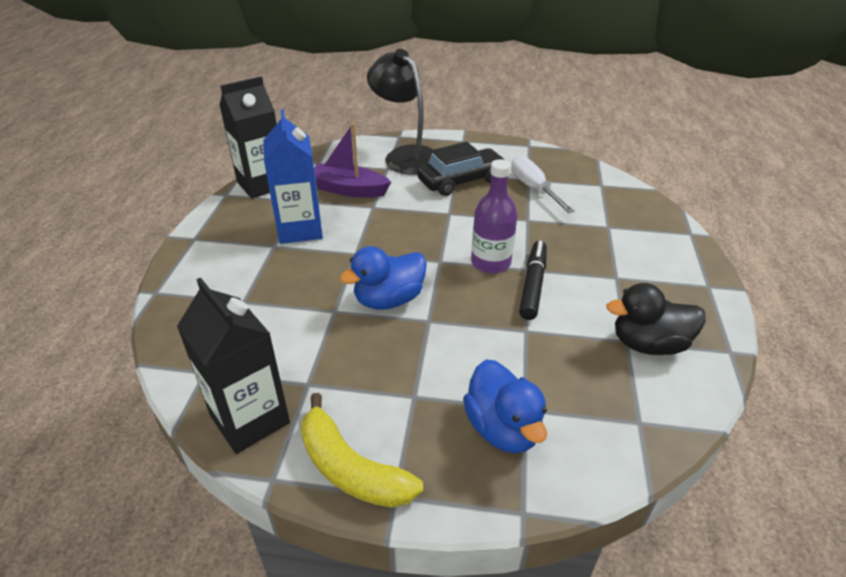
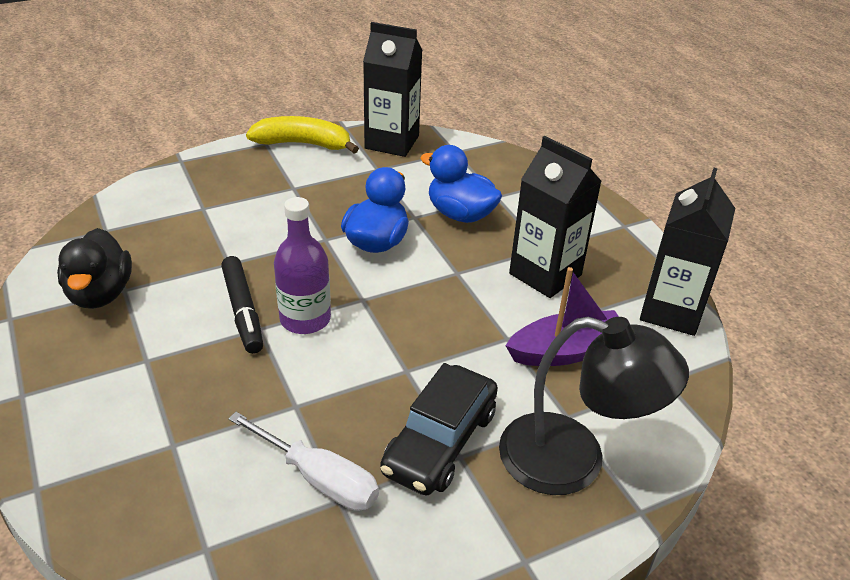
camera: 145 degrees right, 0 degrees up
blue carton [263,110,323,244] -> black carton [509,136,602,298]
blue duck [463,360,547,453] -> blue duck moved to [421,145,502,223]
black duck [606,283,706,355] -> black duck turned 120 degrees clockwise [57,228,132,309]

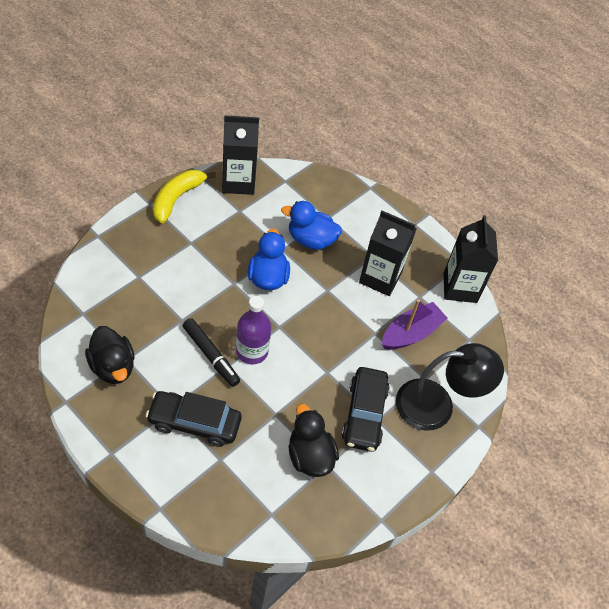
camera: 25 degrees left, 15 degrees up
white screwdriver [228,412,379,511] -> black duck [289,404,339,477]
yellow banana [246,116,359,154] -> yellow banana turned 45 degrees counterclockwise [153,170,216,224]
none -> black car [146,391,242,447]

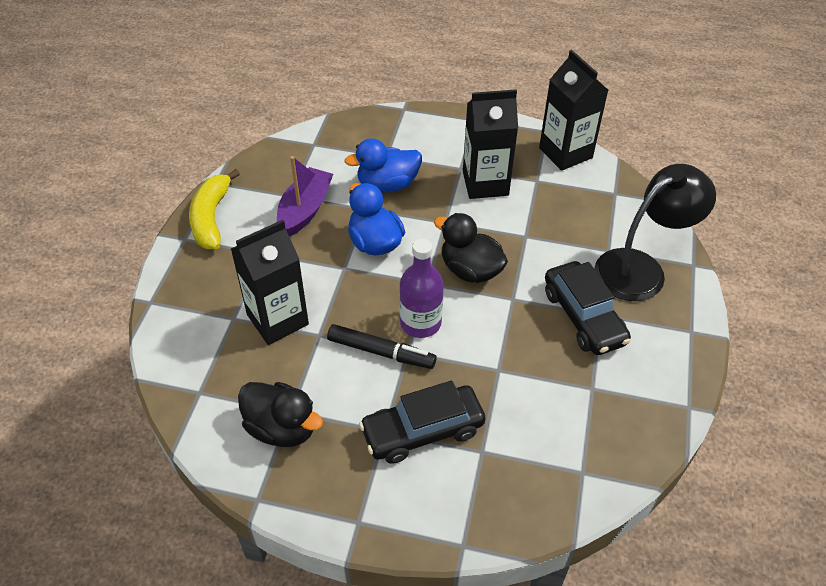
camera: 25 degrees left, 5 degrees down
black carton [222,115,259,195] -> black carton moved to [231,220,309,345]
black duck [289,404,339,477] -> black duck moved to [434,213,508,283]
purple boat [382,299,447,350] -> purple boat moved to [277,156,333,237]

